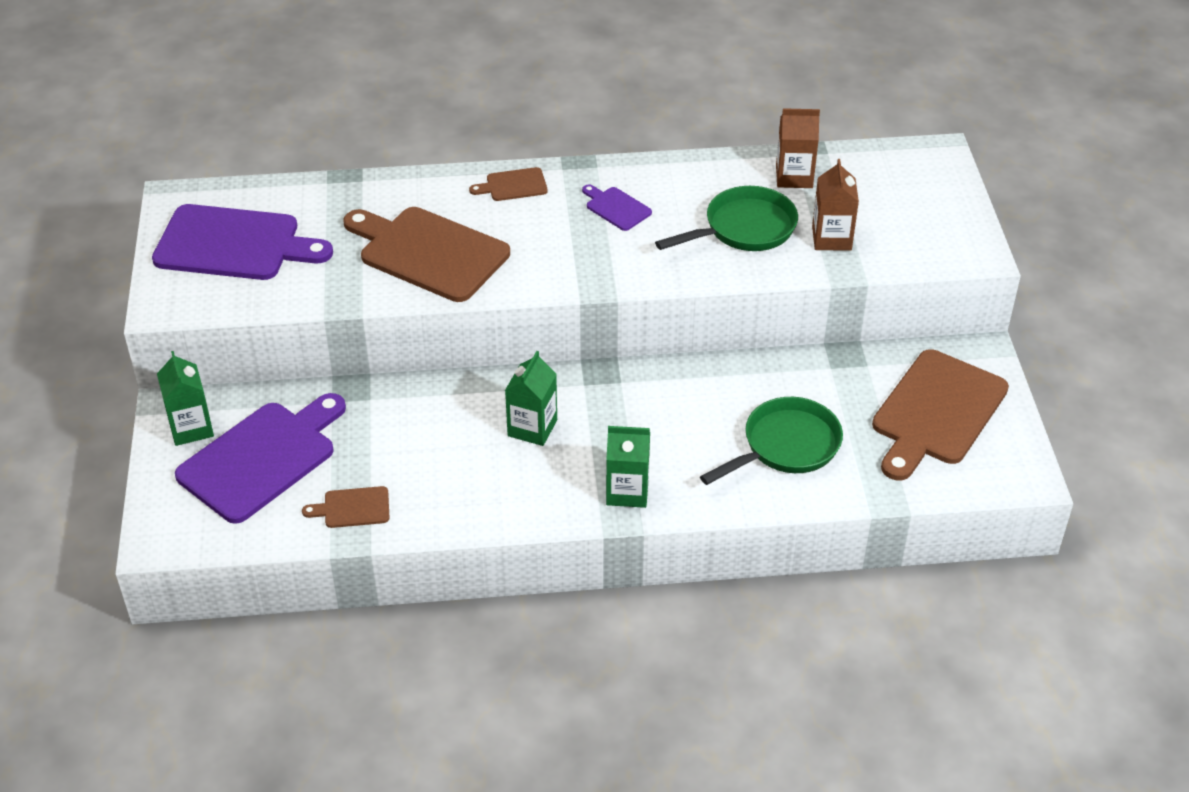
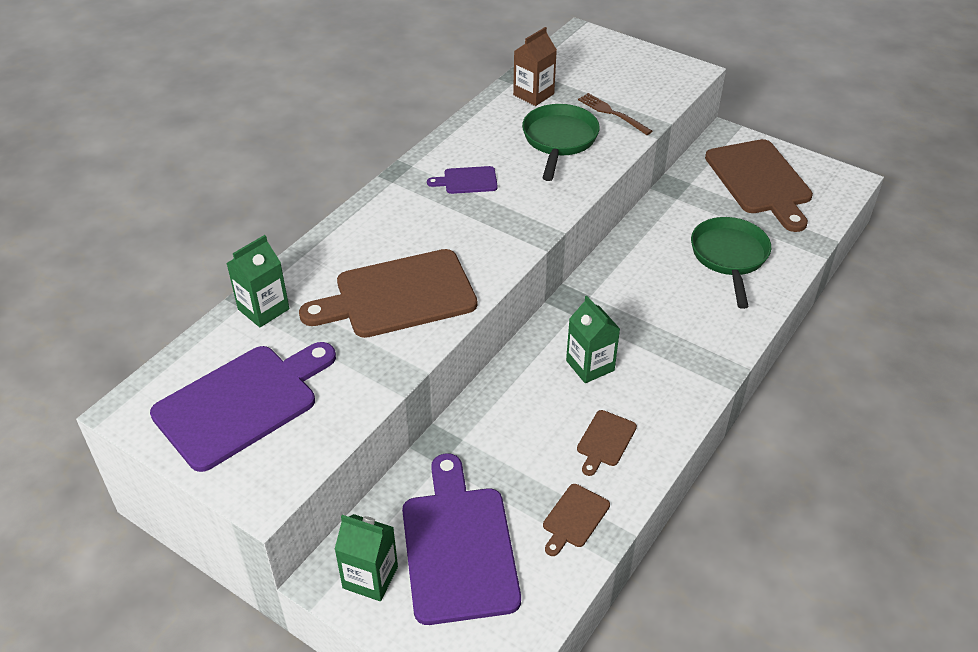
camera: 50 degrees left, 0 degrees up
brown cutting board [469,167,548,201] -> brown cutting board moved to [577,410,637,476]
green carton [606,426,650,508] -> green carton moved to [226,235,289,327]
brown carton [812,159,859,251] -> brown fork [578,93,652,135]

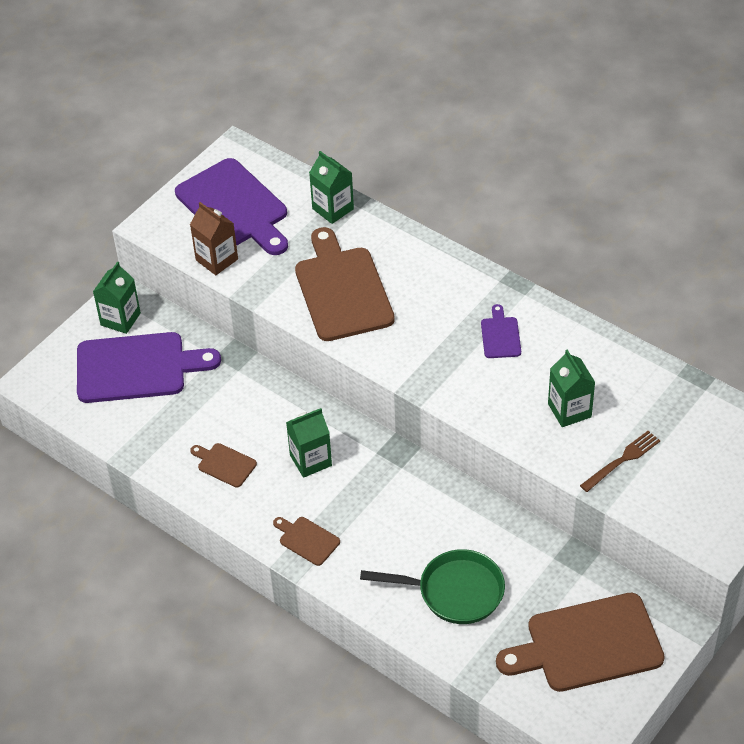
camera: 95 degrees right, 5 degrees up
brown carton [513,27,557,106] -> brown carton moved to [190,202,238,275]
green pan [522,104,600,181] -> green carton [548,349,595,427]
brown cutting board [543,484,610,556] -> brown cutting board moved to [273,517,340,566]

